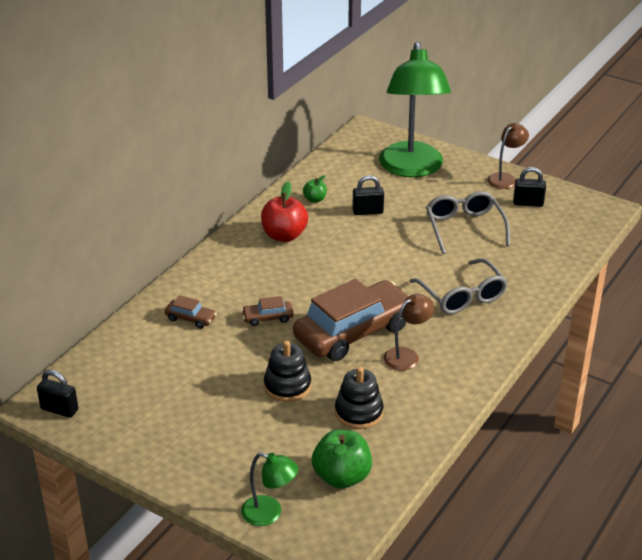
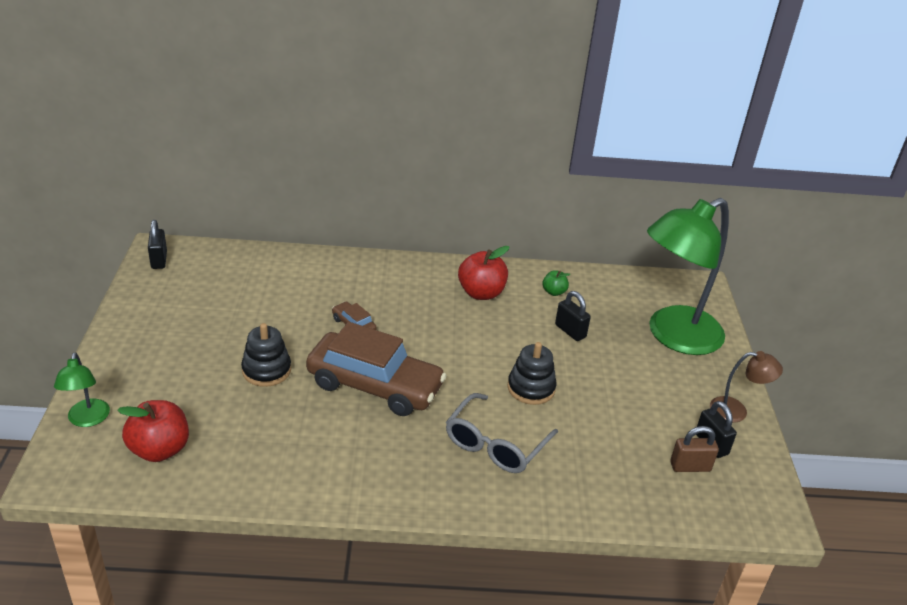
camera: 55 degrees right, 0 degrees up
brown car [165,295,217,329] -> none
green apple [312,429,372,489] -> red apple [117,400,189,462]
black stacking toy [335,367,384,429] -> black stacking toy moved to [507,342,557,405]
brown lamp [384,294,434,371] -> none
grey glasses [426,191,510,254] -> none
none -> brown padlock [670,426,719,472]

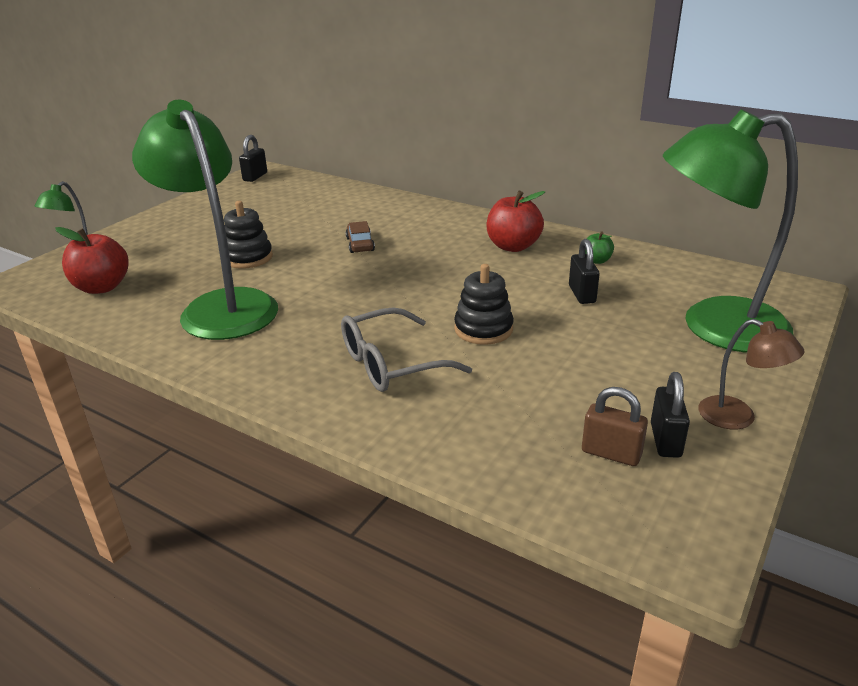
camera: 35 degrees right, 5 degrees down
brown car [306,322,447,416] -> none
none -> green lamp [132,100,278,340]

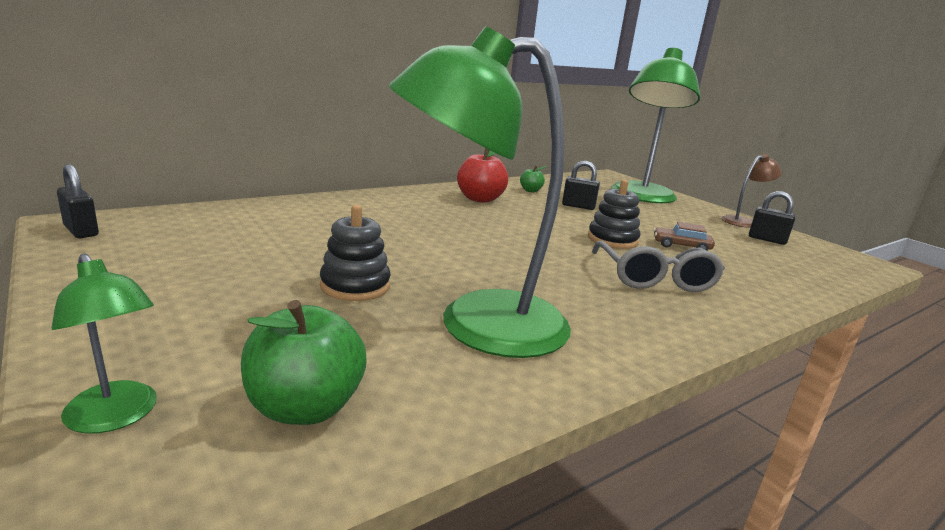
camera: 70 degrees left, 10 degrees down
red apple [55,227,129,294] -> green apple [241,300,367,425]
brown car [346,221,375,253] -> brown car moved to [654,222,715,250]
brown padlock [582,387,648,466] -> none

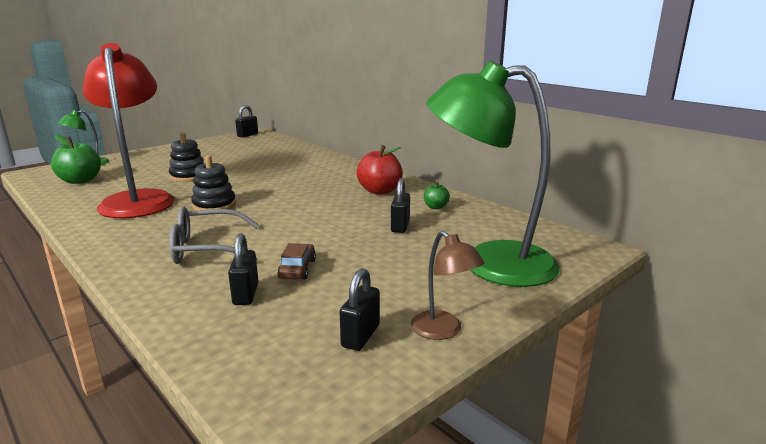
camera: 85 degrees right, 0 degrees up
green lamp [389,26,571,358] -> red lamp [82,43,175,218]
black stacking toy [588,179,640,249] -> black stacking toy moved to [191,155,236,211]
none -> black padlock [228,234,258,305]

